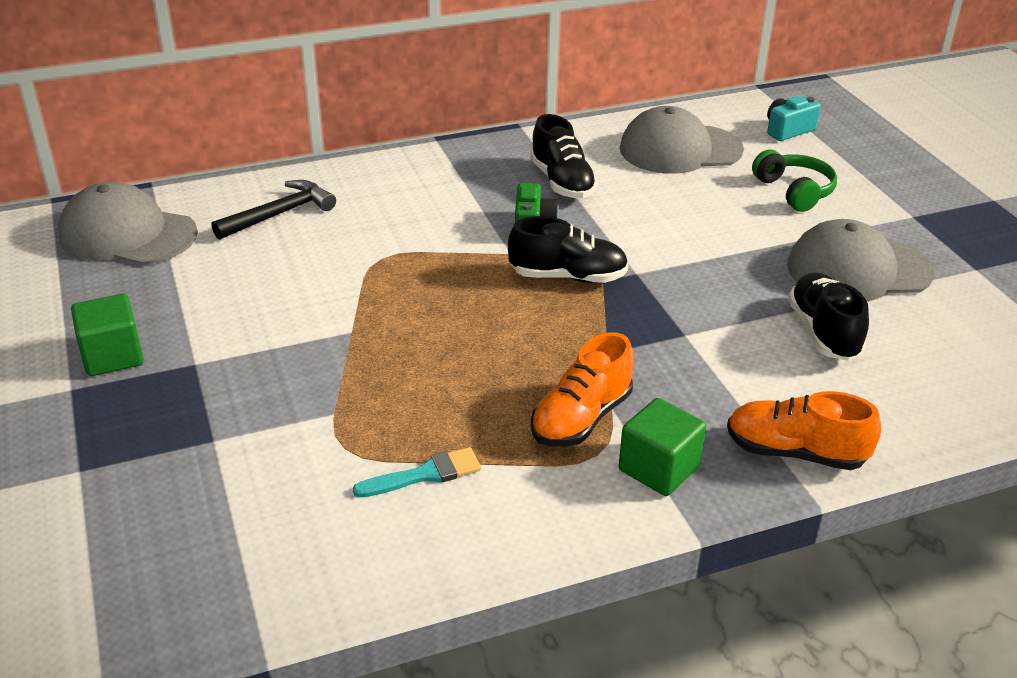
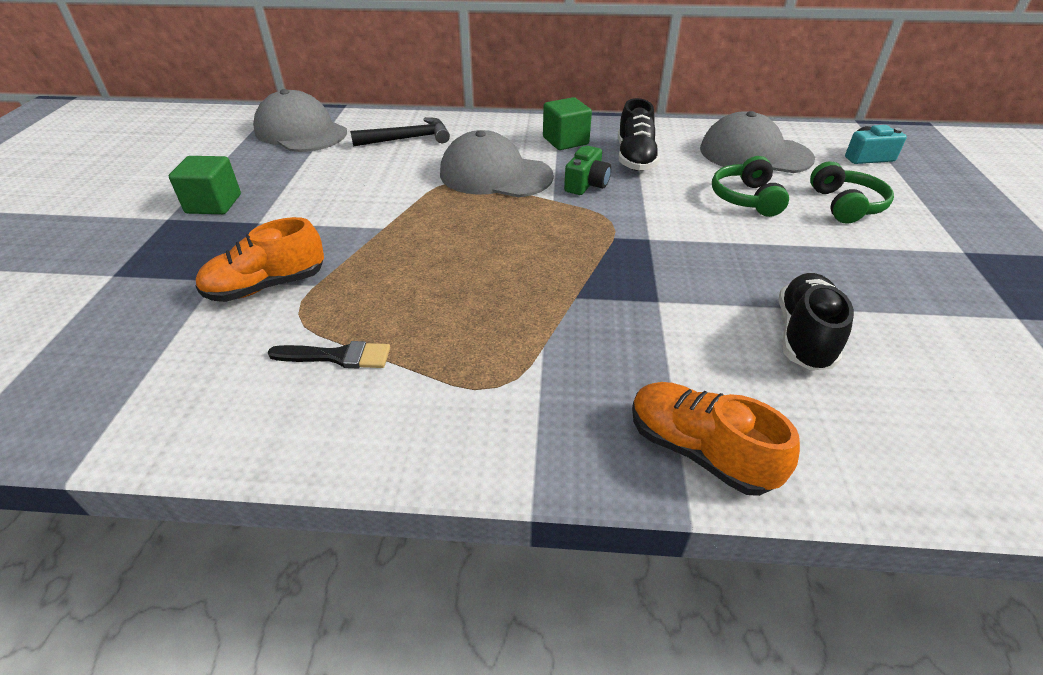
camera: 25 degrees right, 5 degrees up
turquoise brush [353,447,481,498] -> black brush [267,341,390,368]
black shoe [508,216,629,283] -> none
orange shoe [531,332,633,447] -> orange shoe moved to [195,217,324,302]
green cube [619,398,706,496] -> green cube moved to [543,97,592,150]
grey cap [787,219,934,301] -> grey cap moved to [440,130,554,197]
none -> green headphones [712,156,789,217]

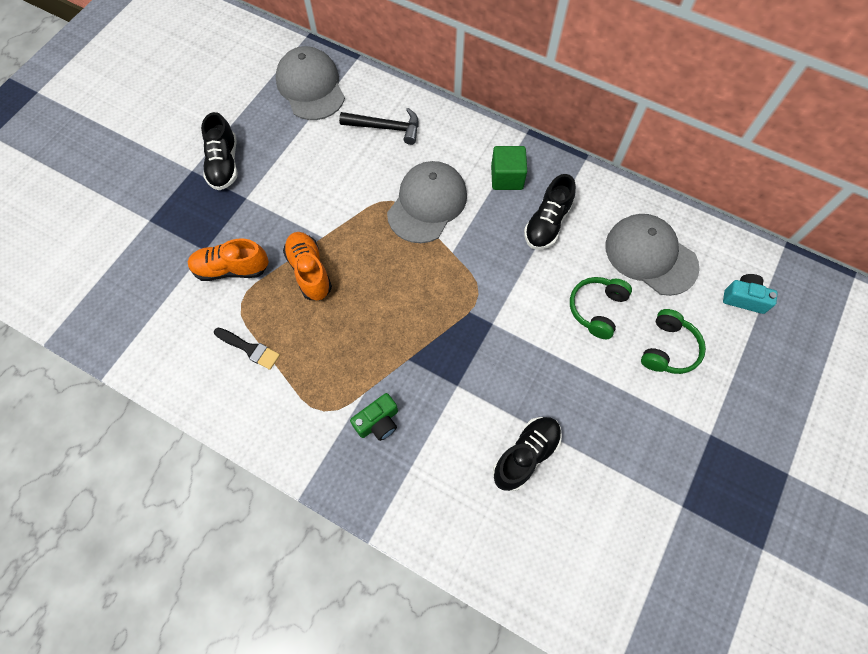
camera: 25 degrees right, 25 degrees up
green cube [169,156,241,214] -> black shoe [201,112,238,190]
grey cap [440,130,554,197] -> grey cap turned 75 degrees clockwise [387,161,467,243]
green camera [564,146,611,195] -> green camera moved to [350,393,398,441]
orange shoe [632,382,800,496] -> orange shoe moved to [283,232,332,300]

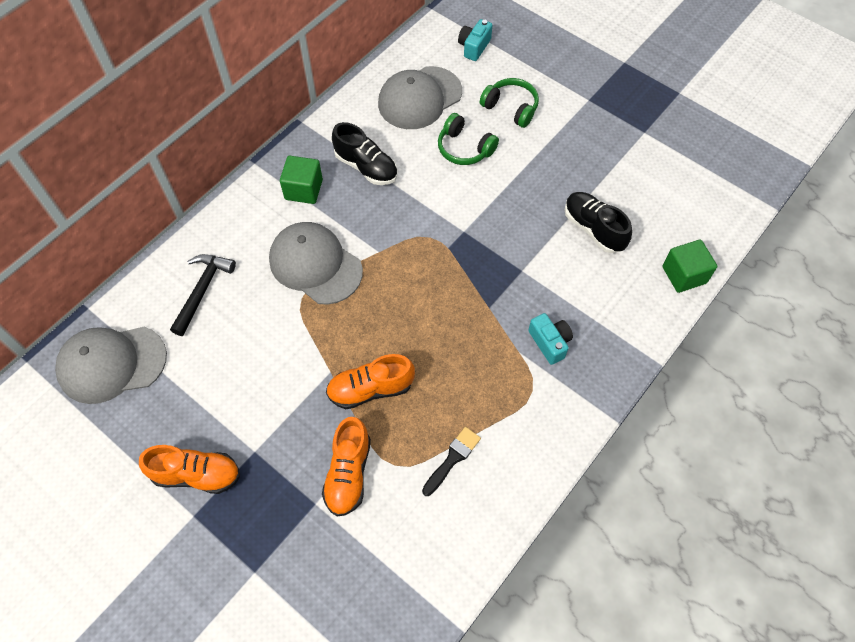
camera: 80 degrees left, 5 degrees down
black shoe [201,112,238,190] -> orange shoe [139,445,240,494]
green camera [350,393,398,441] -> turquoise camera [528,313,573,365]
none -> green cube [662,240,717,293]

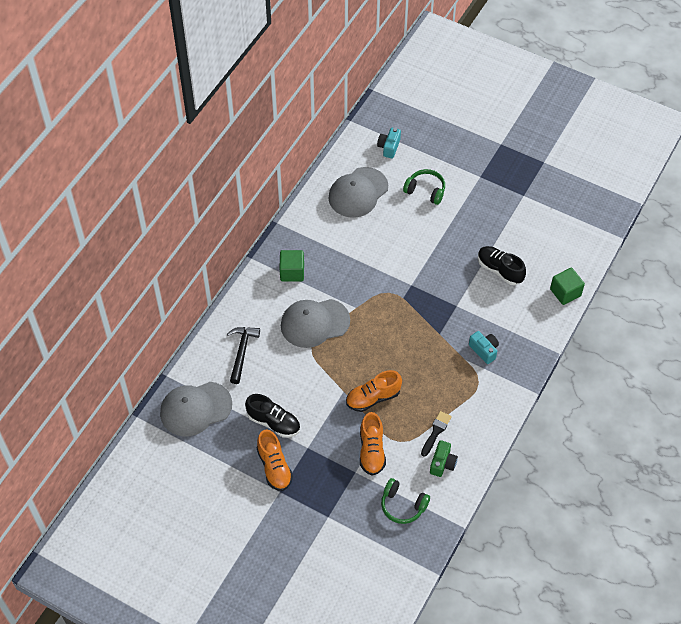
camera: 10 degrees left, 5 degrees down
orange shoe [139,445,240,494] -> orange shoe turned 75 degrees clockwise [257,430,293,491]
grey cap [269,222,363,305] -> grey cap turned 45 degrees counterclockwise [281,299,350,348]
black shoe [332,122,397,185] -> black shoe moved to [245,394,300,438]
green headphones [438,113,499,165] -> green headphones moved to [381,478,430,524]
none -> green camera [430,440,458,477]

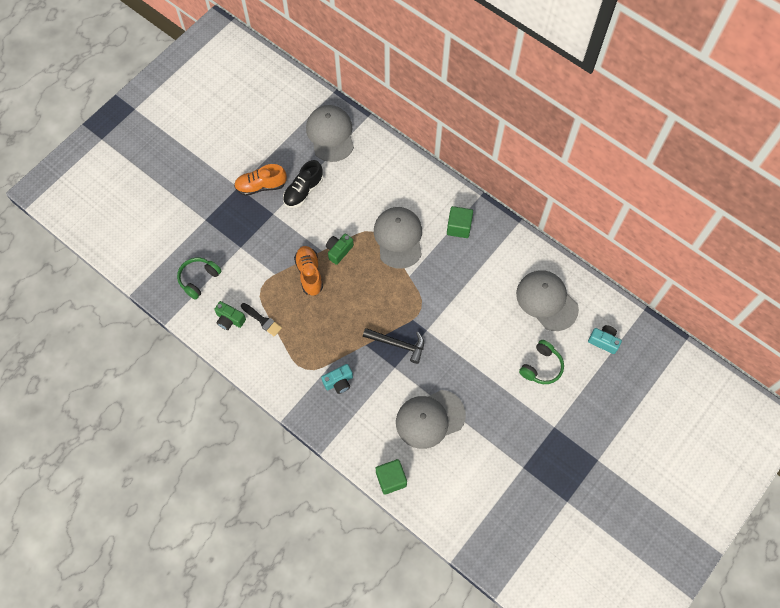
camera: 100 degrees right, 10 degrees up
black hammer [227,327,260,384] -> black hammer moved to [363,328,424,364]
orange shoe [360,412,386,476] -> none
black shoe [478,246,526,285] -> grey cap [396,390,466,449]
none -> green camera [326,234,354,265]

